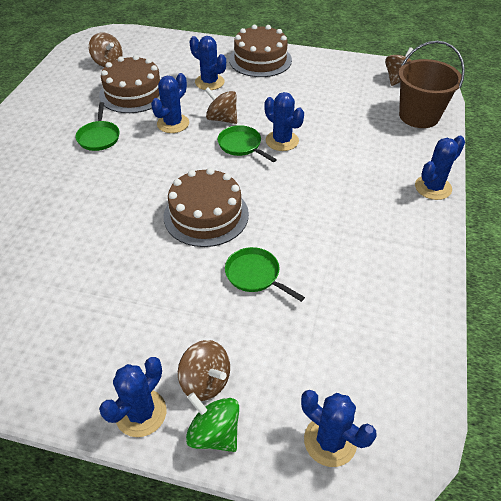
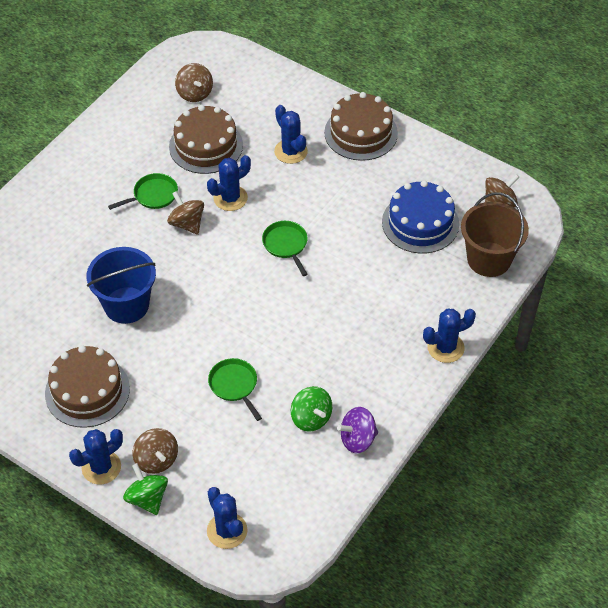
camera: 20 degrees right, 5 degrees up
green pan [75,102,119,151] -> green pan turned 135 degrees counterclockwise [108,173,178,210]
brown cake [164,168,249,247] -> brown cake moved to [45,345,130,428]
brown spinning top [205,87,237,124] -> brown spinning top moved to [167,191,204,235]
blue cactus [264,92,304,151] -> none
none -> blue bucket [87,247,156,324]
none -> green spinning top [291,386,332,432]
none -> purple spinning top [337,407,378,453]
none -> blue cake [382,180,459,254]

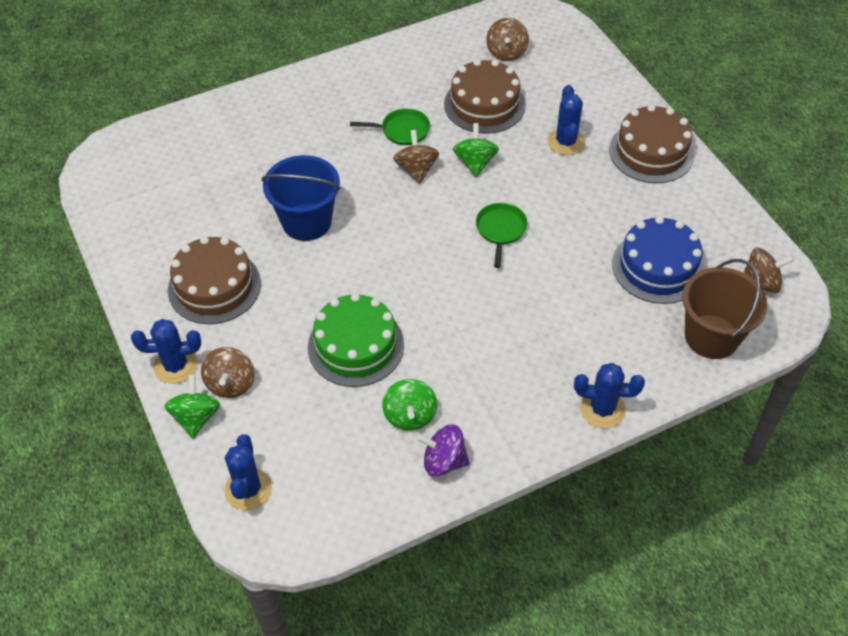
camera: 30 degrees right, 0 degrees up
blue cactus [207,155,251,211] -> green spinning top [453,123,499,177]
green pan [208,358,262,421] -> green cake [308,293,404,387]

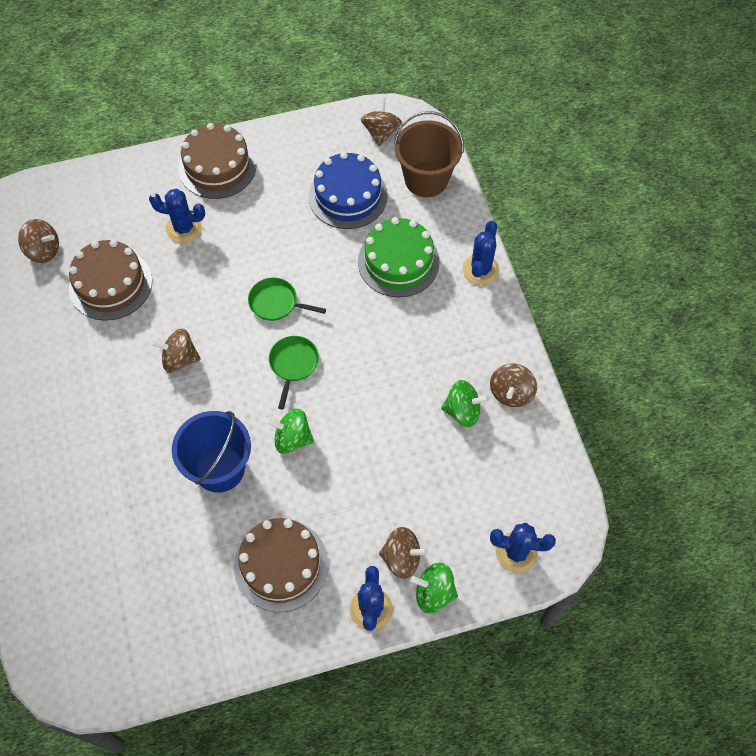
camera: 80 degrees left, 10 degrees up
green cake [308,293,404,387] -> green cake moved to [358,217,440,297]
green pan [350,108,430,145] -> green pan moved to [269,336,319,409]
purple spinning top [417,424,470,476] -> brown spinning top [490,364,537,407]
green spinning top [453,123,499,177] -> green spinning top moved to [266,409,314,454]

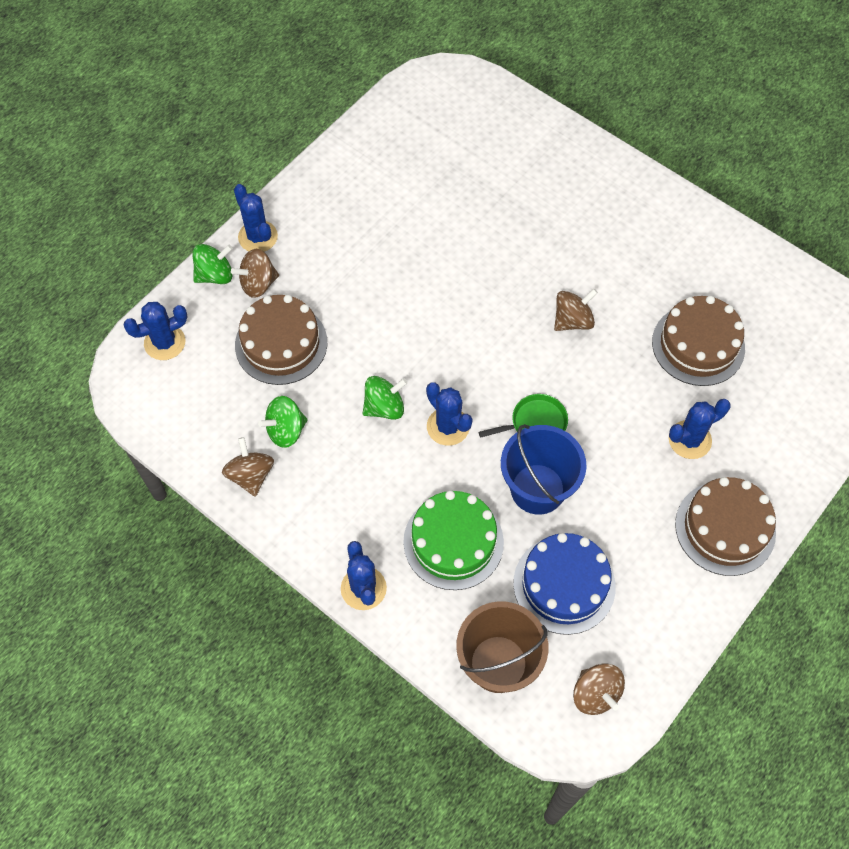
camera: 145 degrees right, 0 degrees up
brown spinning top [18,219,59,263] -> none
blue bucket [172,411,251,493] -> blue bucket moved to [501,424,586,514]
brown cake [234,518,328,612] -> brown cake moved to [235,295,327,385]
green spinning top [266,409,314,454] -> green spinning top moved to [363,376,407,420]
green pan [269,336,319,409] -> none
none -> blue cactus [426,382,473,446]

